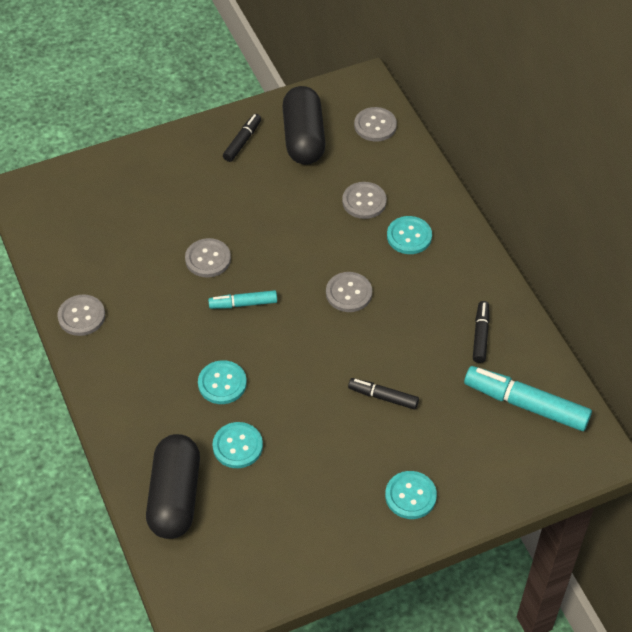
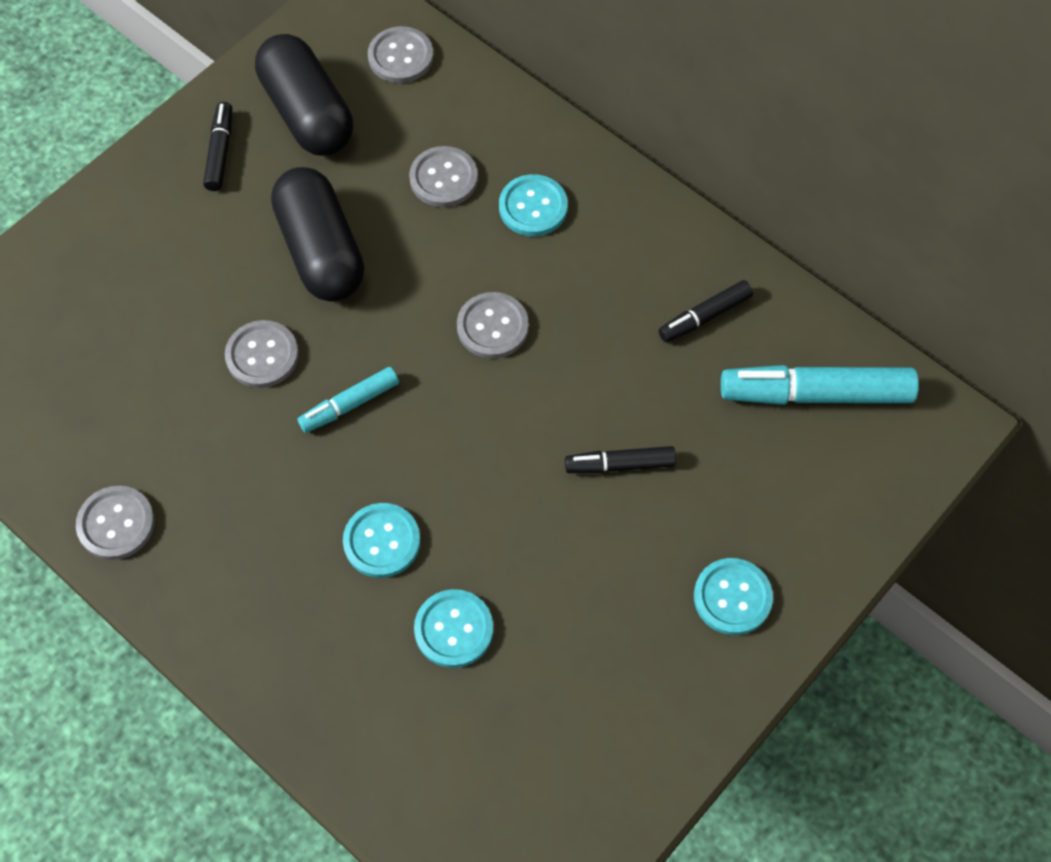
camera: 25 degrees left, 10 degrees up
black capsule [146,434,200,539] -> black capsule moved to [271,167,365,302]
black marker [473,301,490,363] -> black marker turned 105 degrees counterclockwise [659,280,753,343]

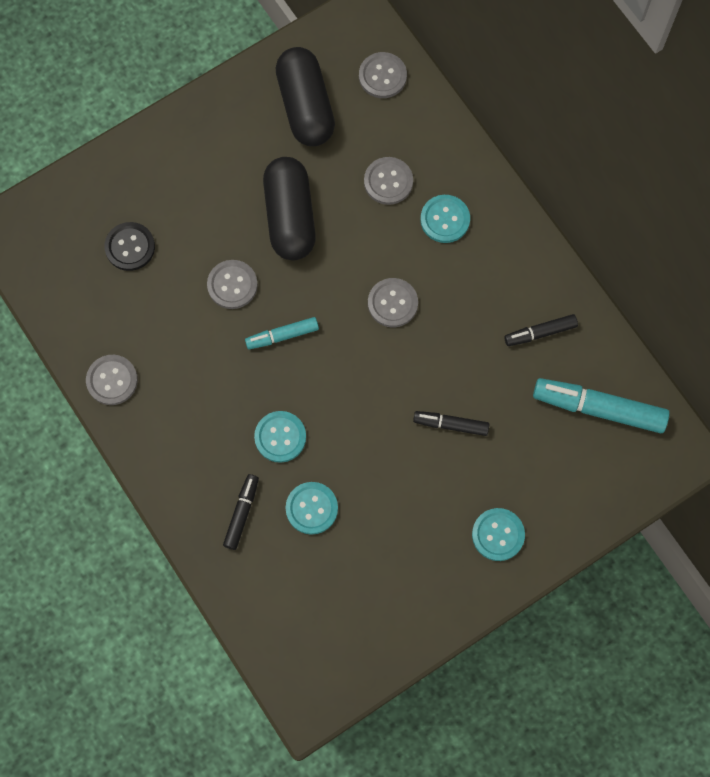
camera: 15 degrees right, 10 degrees up
black marker [203,102,232,191] -> black marker moved to [223,474,259,550]
none -> black button [104,222,155,271]

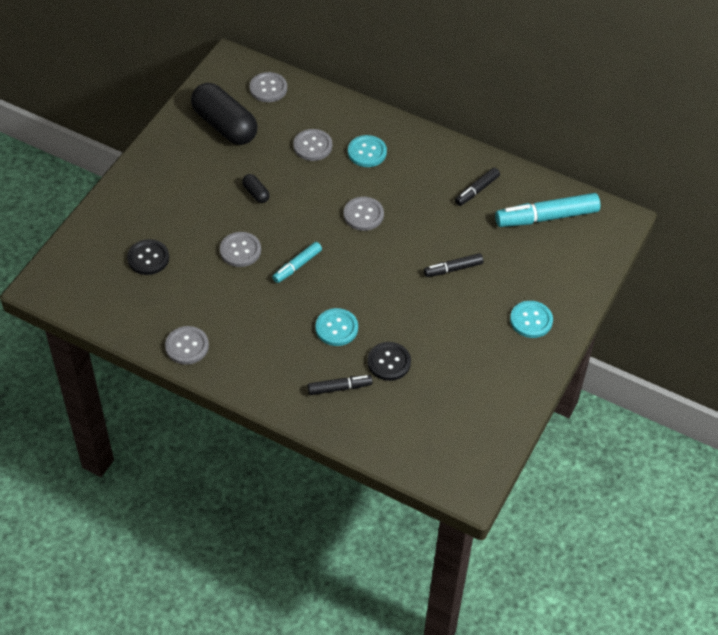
camera: 30 degrees left, 20 degrees down
black marker [223,474,259,550] -> black marker turned 90 degrees clockwise [308,375,373,395]
black capsule [263,157,316,260] -> black capsule [242,174,270,203], size x0.43
turquoise button [286,482,338,535] -> black button [367,342,411,381]

